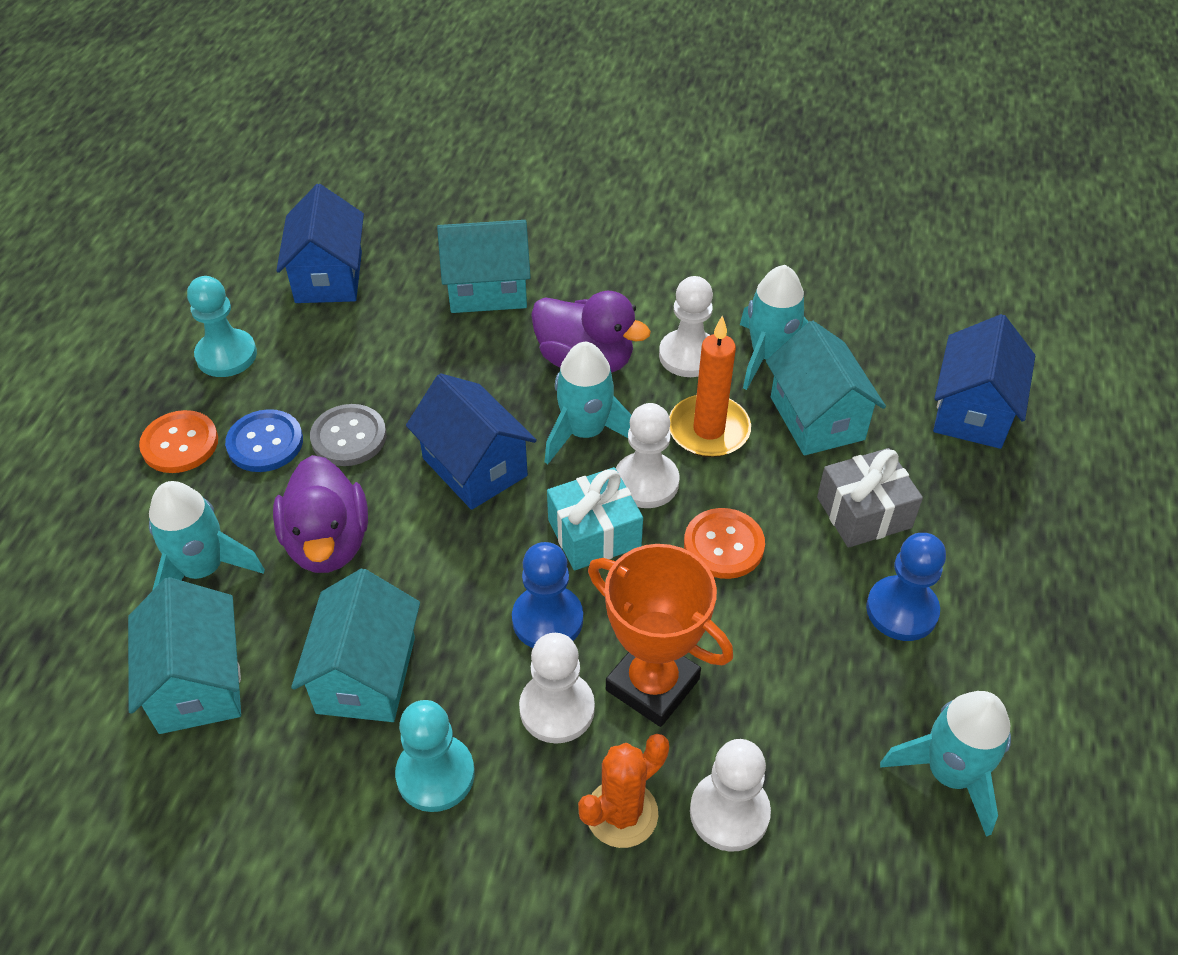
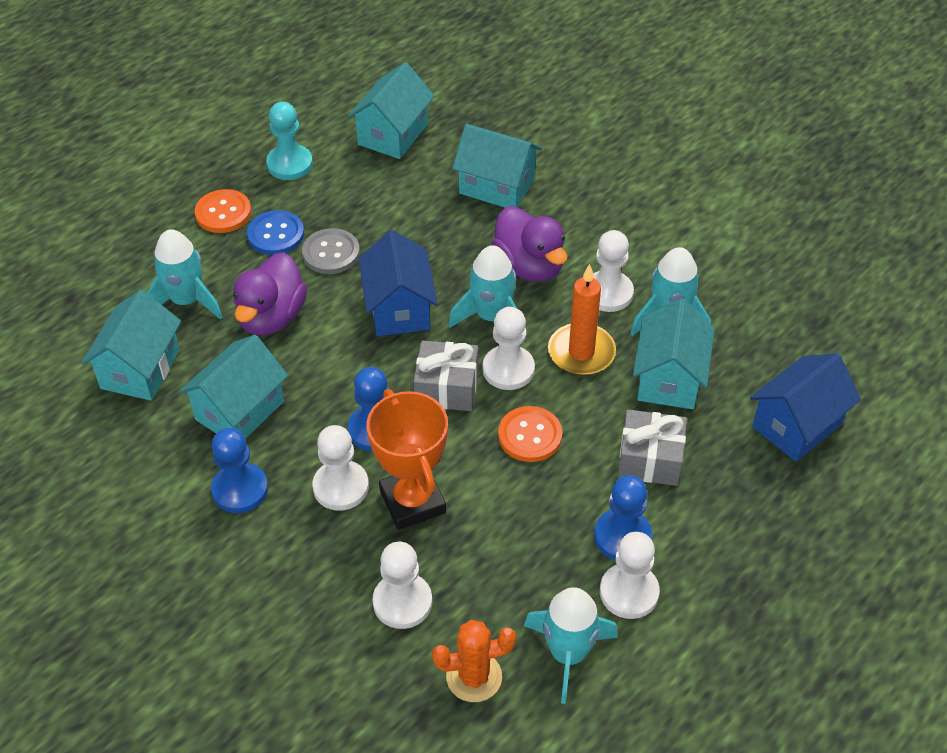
camera: 30 degrees right, 0 degrees up
blue house [276,184,364,303] -> turquoise house [348,62,434,159]
turquoise pawn [395,700,475,812] -> blue pawn [211,428,268,513]
turquoise gift [547,467,643,570] -> grey gift [413,340,478,411]
orange cactus [578,734,669,848] -> orange cactus moved to [432,620,516,702]
none -> white pawn [600,532,660,619]

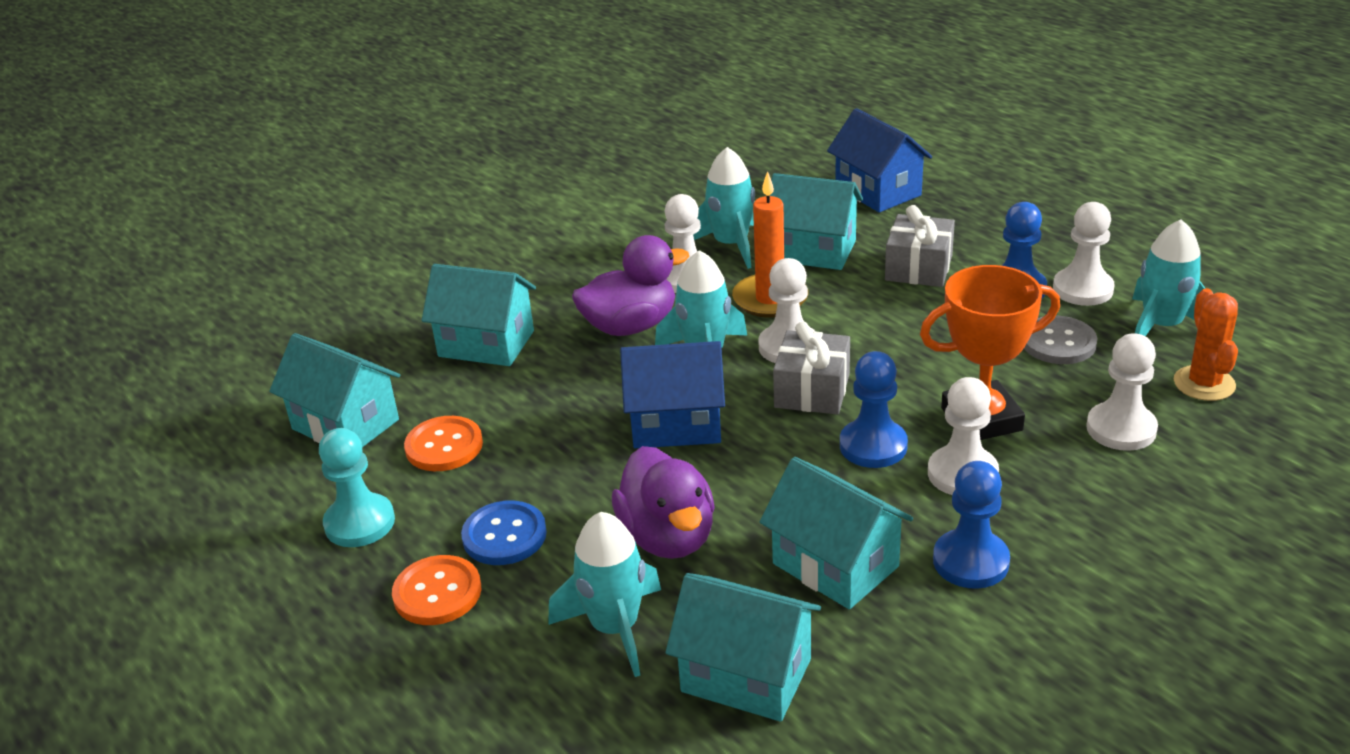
camera: 80 degrees left, 15 degrees down
purple duck [233,252,307,335] -> purple duck turned 45 degrees clockwise [612,446,715,559]
grey button [302,228,360,274] -> grey button moved to [1024,316,1097,364]
turquoise house [452,124,542,208] -> turquoise house turned 75 degrees clockwise [422,264,536,366]
orange button [498,406,562,462] -> orange button moved to [404,416,483,471]

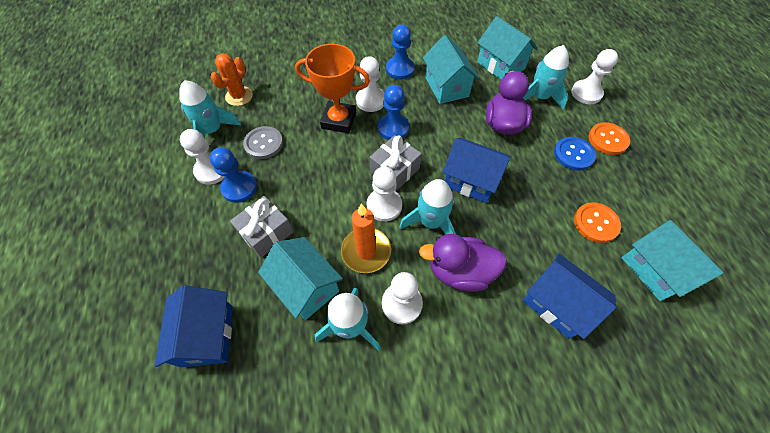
camera: 155 degrees left, 25 degrees up
turquoise pawn [319,428,395,547] -> none
turquoise house [422,264,536,366] -> blue house [523,254,616,339]
white pawn [1086,333,1158,451] -> white pawn moved to [571,49,618,104]

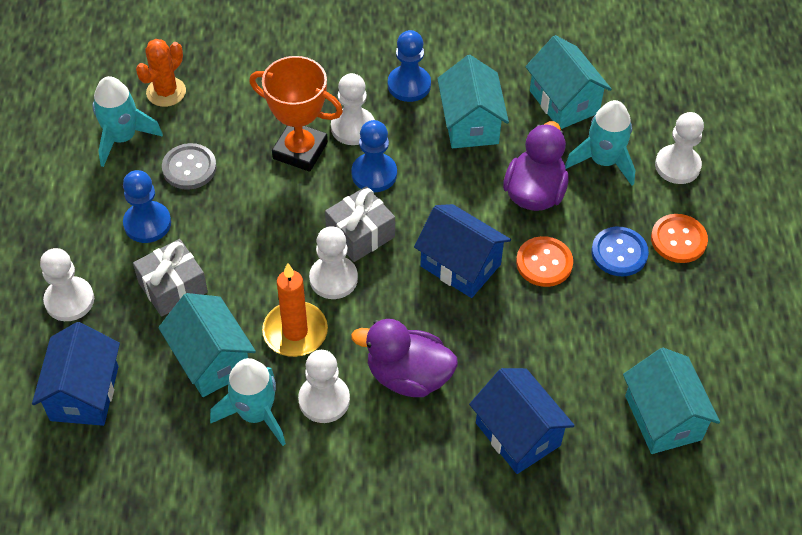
camera: 10 degrees right, 5 degrees down
white pawn [180,129,225,185] -> white pawn moved to [40,248,94,321]
turquoise rocket [399,179,456,235] -> none
orange button [574,202,621,243] -> orange button moved to [516,236,573,287]

